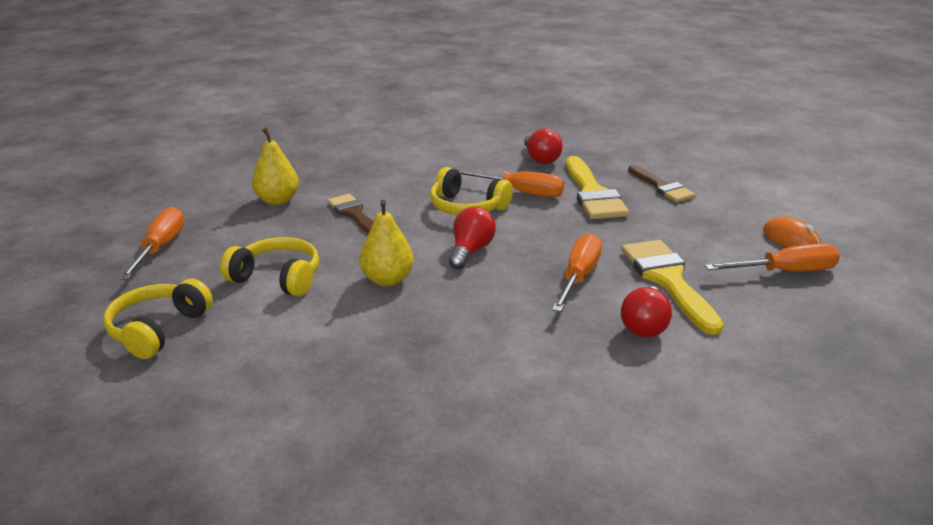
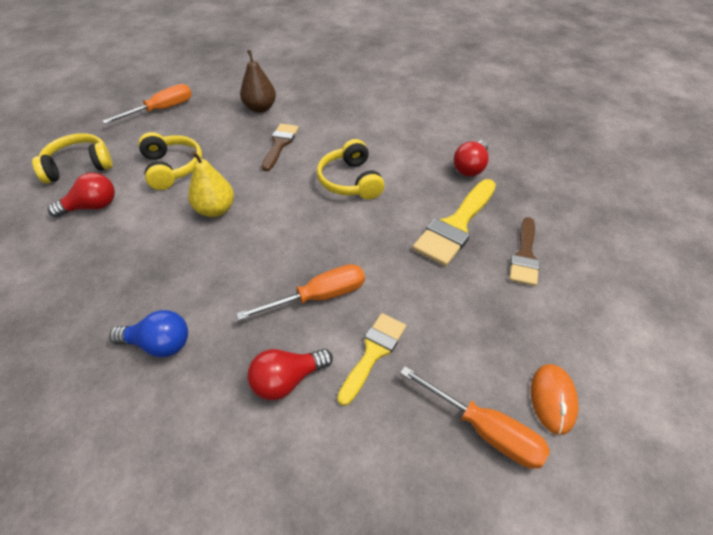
camera: 45 degrees right, 20 degrees up
yellow pear [252,128,299,205] -> brown pear [240,50,276,113]
red light bulb [449,207,496,269] -> red light bulb moved to [48,173,115,218]
orange screwdriver [457,169,564,197] -> none
yellow brush [621,240,723,335] -> yellow brush [337,313,406,406], size x0.65
none -> blue light bulb [109,310,188,358]

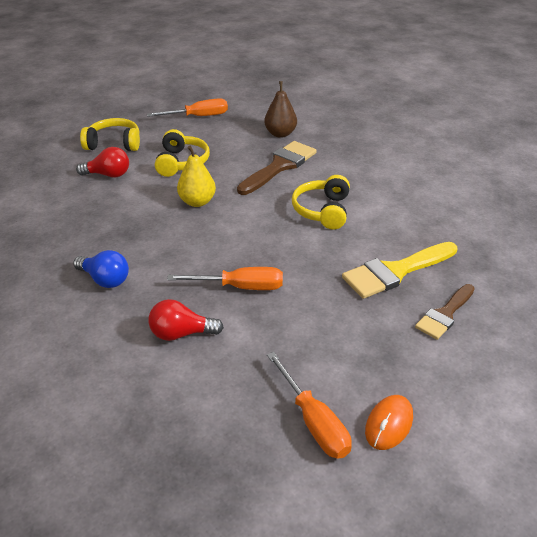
camera: 25 degrees right, 10 degrees down
brown brush [262,124,299,171] -> brown brush [237,141,317,195], size x1.55
yellow brush [337,313,406,406] -> none
red light bulb [454,141,489,176] -> none

